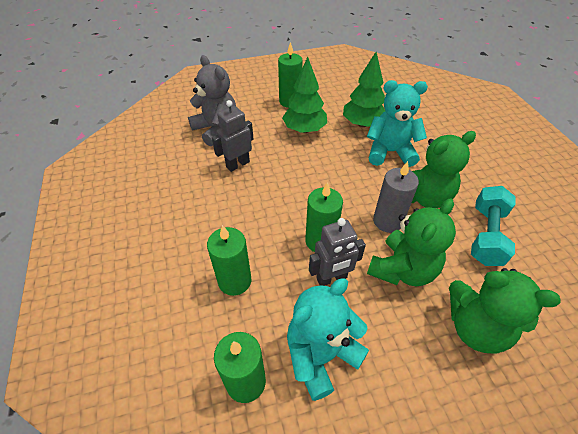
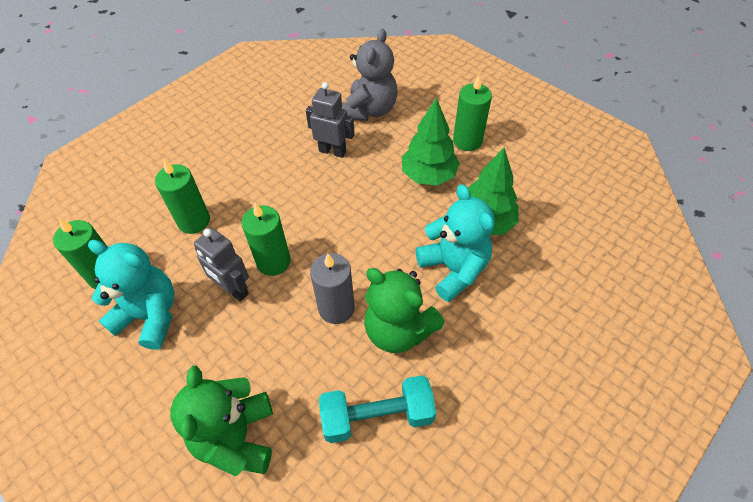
camera: 60 degrees right, 5 degrees up
green teddy bear [367,198,456,286] -> none

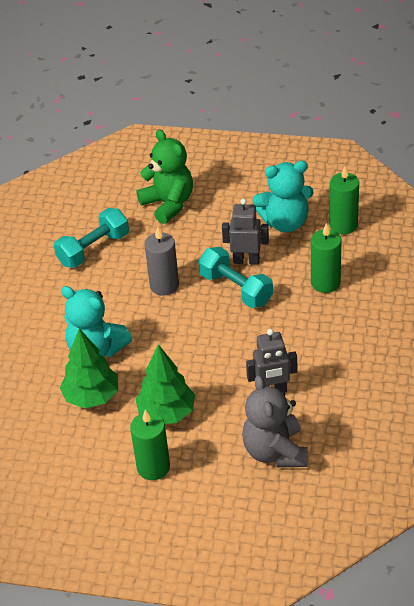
camera: 150 degrees right, 10 degrees down
green candle [241,203,291,276] -> turquoise dumbbell [198,247,273,308]
green teddy bear [364,268,444,353] -> none

